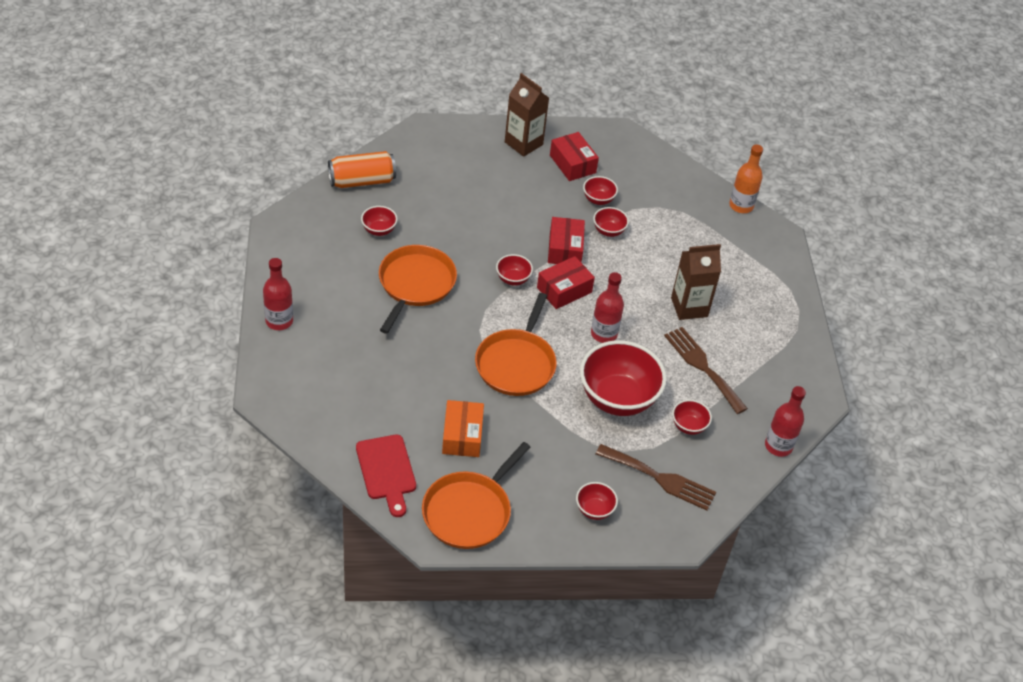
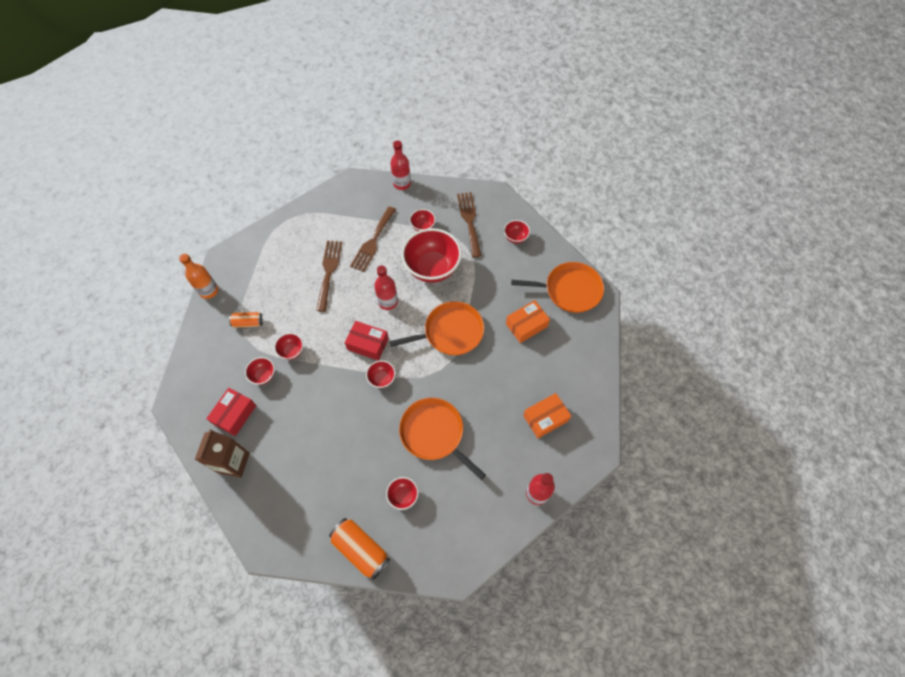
camera: 120 degrees left, 15 degrees up
red cutting board [356,435,416,517] -> none
orange pan [379,245,457,334] -> orange pan turned 60 degrees clockwise [399,398,486,480]
red box [548,217,585,264] -> none
brown carton [671,244,721,320] -> brown fork [316,241,342,312]
none -> orange can [229,312,263,328]
none -> orange box [523,393,571,438]

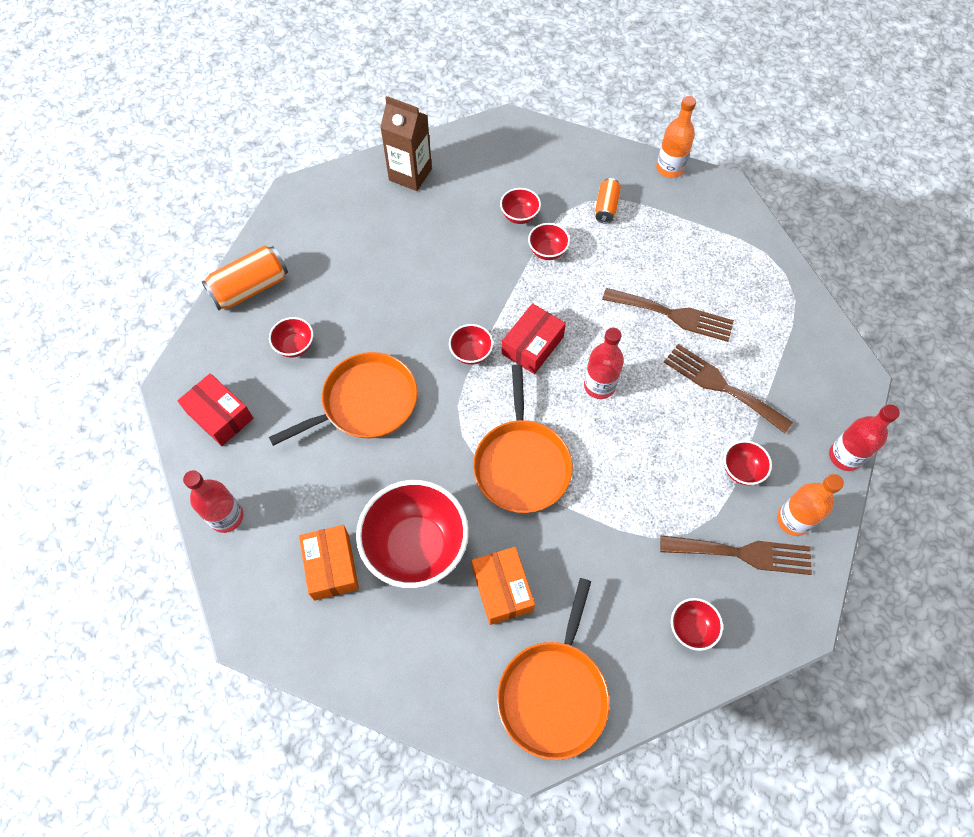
camera: 105 degrees right, 0 degrees up
red box [206,388,257,436] -> red box moved to [177,373,253,446]
red bowl [401,228,462,283] -> red bowl moved to [356,480,469,588]
none -> orange bottle [777,474,844,536]

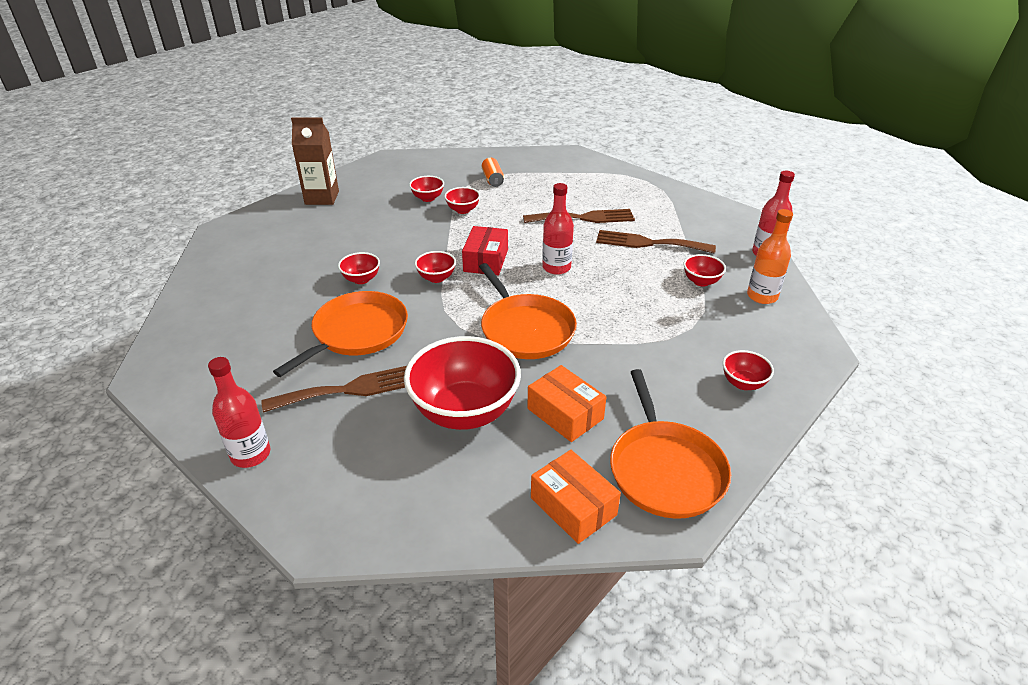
camera: 25 degrees left, 25 degrees down
red box [177,373,253,446] -> none
orange can [202,246,288,310] -> none
red bowl [269,317,313,358] -> red bowl moved to [338,252,380,284]
orange box [299,525,359,601] -> orange box moved to [531,450,621,544]
orange bottle [656,96,696,178] -> none
brown fork [660,535,812,575] -> brown fork moved to [261,366,407,413]

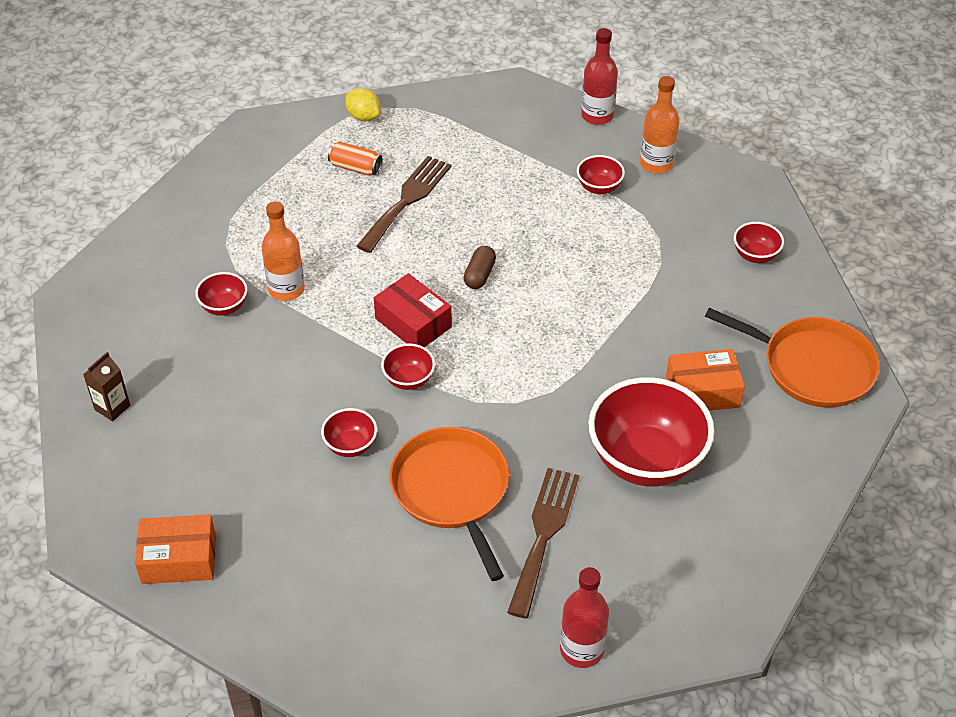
camera: 55 degrees left, 10 degrees up
brown carton [291,117,339,205] -> brown carton [83,352,130,421], size x0.57
red bowl [444,187,480,214] -> orange bottle [261,201,305,301]
orange pan [479,263,577,359] -> none
orange can [482,158,504,187] -> orange can moved to [328,142,383,176]
orange box [531,450,621,544] -> orange box moved to [135,515,216,584]
red bottle [542,183,574,275] -> brown capsule [464,246,496,289]
brown fork [596,230,716,254] -> none
none -> yellow lemon [345,88,381,122]

